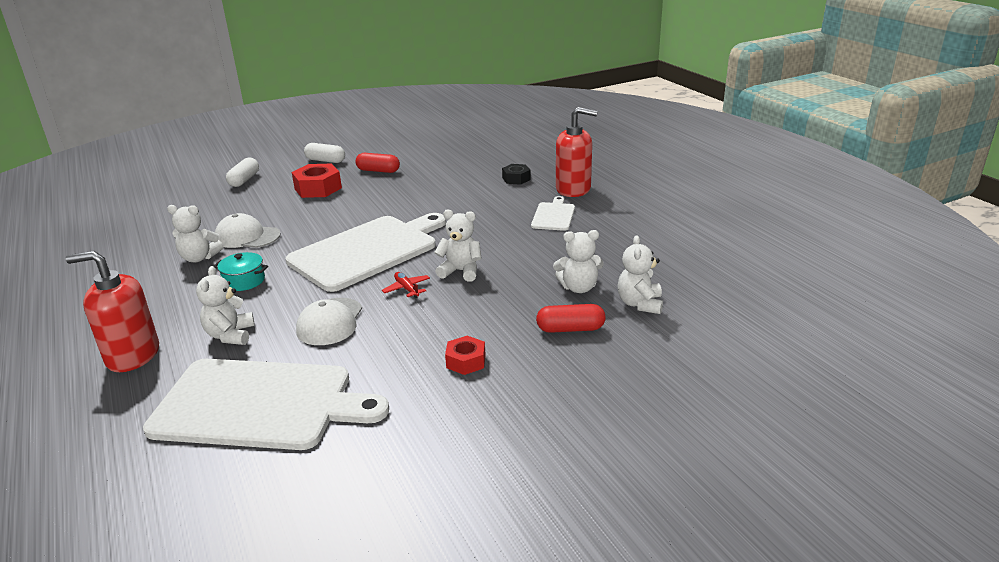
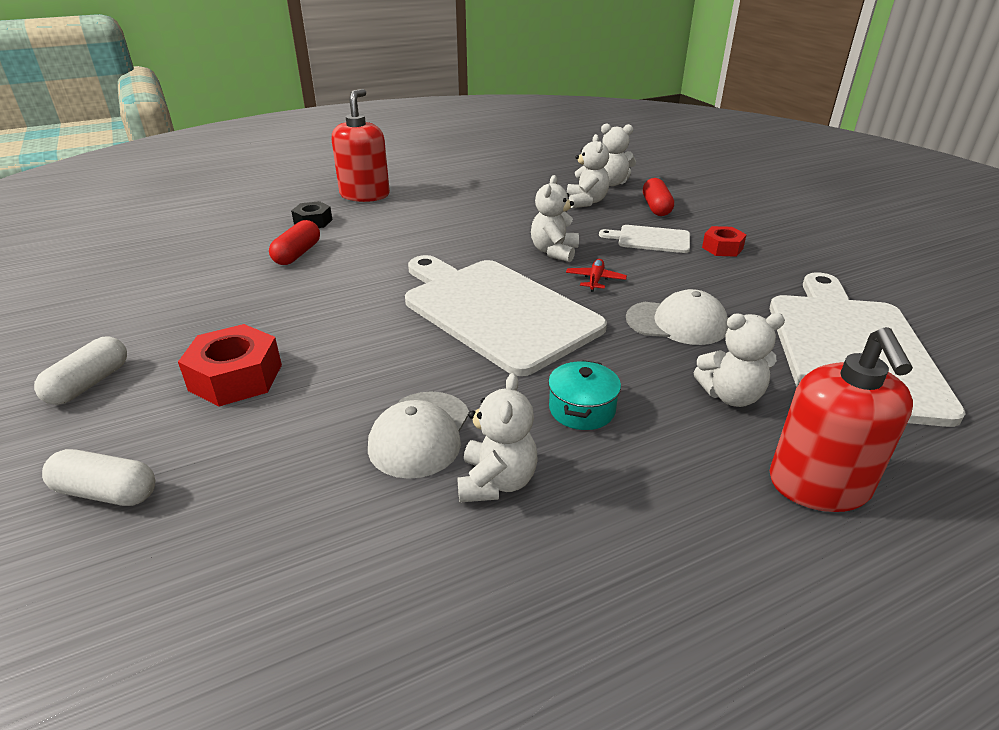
camera: 90 degrees left, 5 degrees up
red capsule [356,153,400,173] -> red capsule moved to [269,220,320,265]
red plane [382,272,430,298] -> red plane turned 135 degrees clockwise [566,259,627,292]
white cutting board [531,196,575,231] -> white cutting board moved to [599,225,690,253]

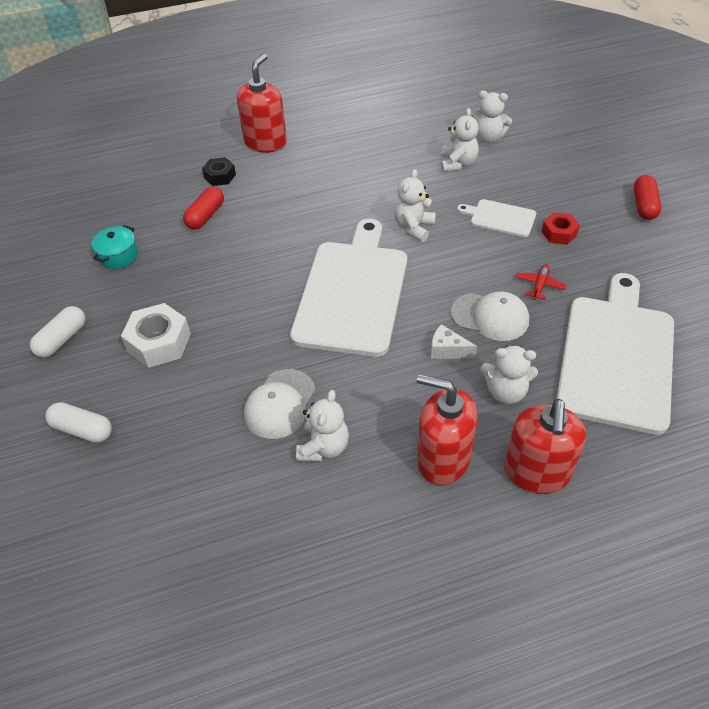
camera: 10 degrees right, 15 degrees up
red nut [178,324,282,406] -> white nut [121,303,191,368]
white cutting board [405,255,607,376] -> white cutting board turned 45 degrees clockwise [290,219,407,357]
turquoise pot [548,360,621,430] -> turquoise pot moved to [92,225,138,269]
red plane [566,259,627,292] -> red plane moved to [516,264,567,300]
red capsule [643,178,674,216] -> red capsule moved to [634,175,662,220]
none -> red soap dispenser [417,374,478,485]
none -> white cheese [431,324,477,359]

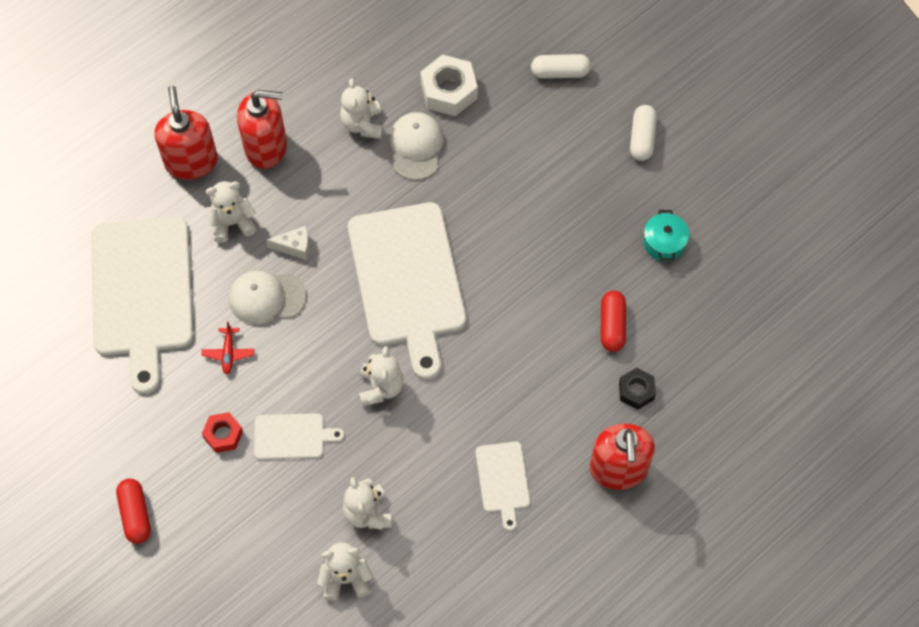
camera: 155 degrees right, 15 degrees up
white nut [121,303,191,368] -> white nut moved to [420,55,478,116]
none -> white cutting board [476,442,530,531]

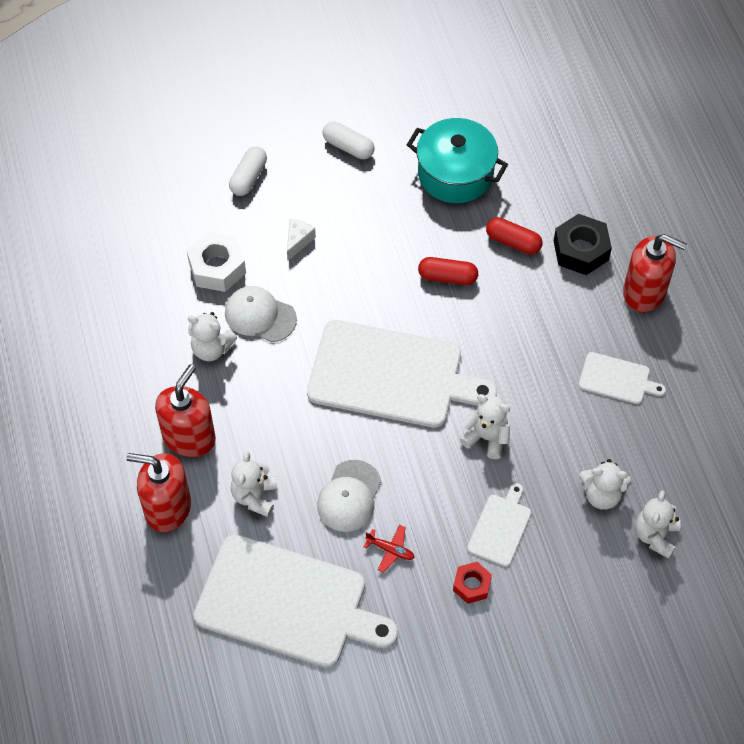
camera: 65 degrees left, 5 degrees down
red capsule [116,479,151,544] -> red capsule moved to [418,257,478,285]
white cheese [266,226,310,260] -> white cheese moved to [287,219,316,261]
black nut [619,368,656,410] -> black nut [554,214,612,275], size x1.65
turquoise pot [643,210,689,261] -> turquoise pot [407,118,508,203], size x1.93

